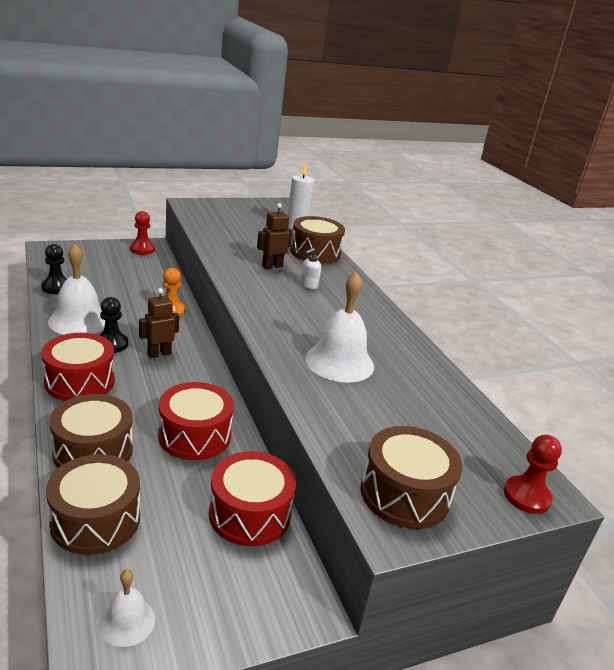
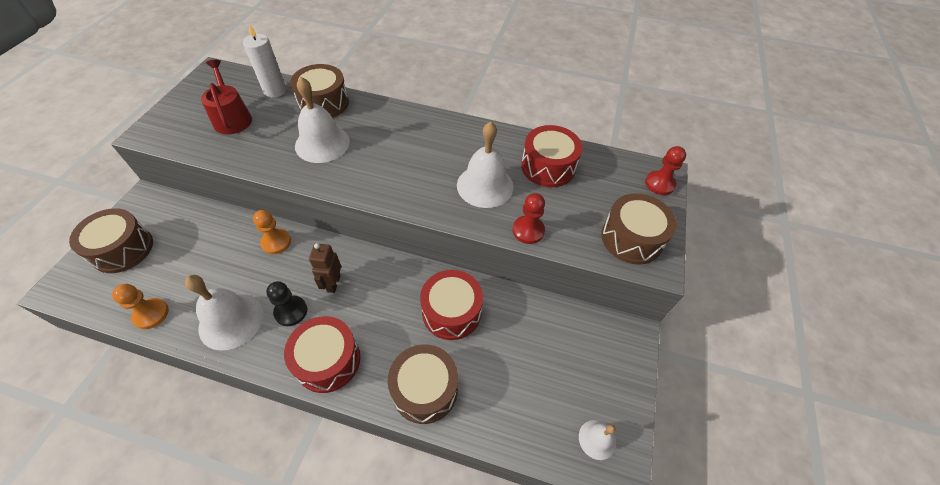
camera: 50 degrees left, 25 degrees up
black pawn [41,244,67,294] -> orange pawn [112,284,169,329]
brown drum [46,454,140,555] -> brown drum moved to [69,208,153,273]
red pawn [130,211,155,255] -> red pawn moved to [513,193,545,244]
red drum [209,451,296,546] -> red drum moved to [521,125,583,187]
brown robot [257,203,292,269] -> white bell [295,77,350,163]
white soap dispenser [301,248,321,289] -> none
none -> red watering can [201,60,252,134]

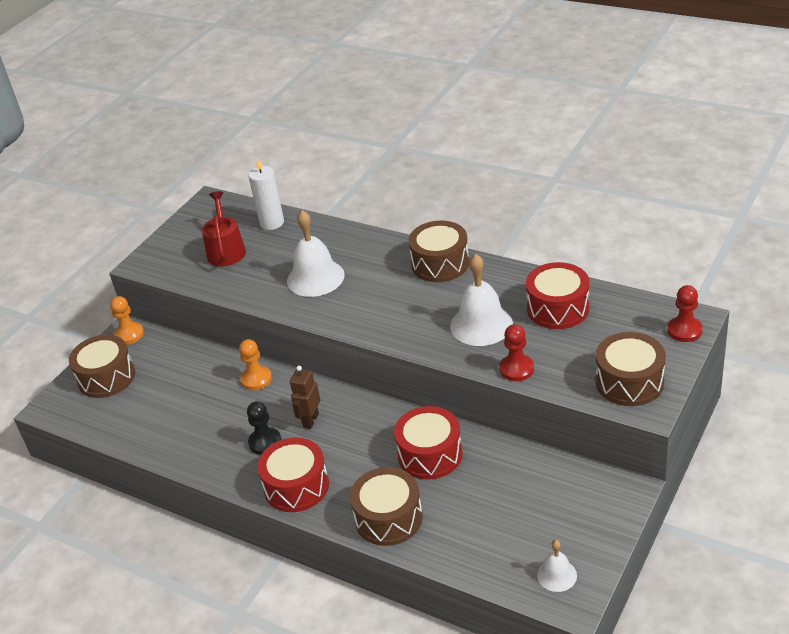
camera: 20 degrees right, 15 degrees down
orange pawn [112,284,169,329] -> orange pawn moved to [110,296,144,345]
white bell [185,275,263,350] -> none
brown drum [290,64,349,118] -> brown drum moved to [408,220,469,282]

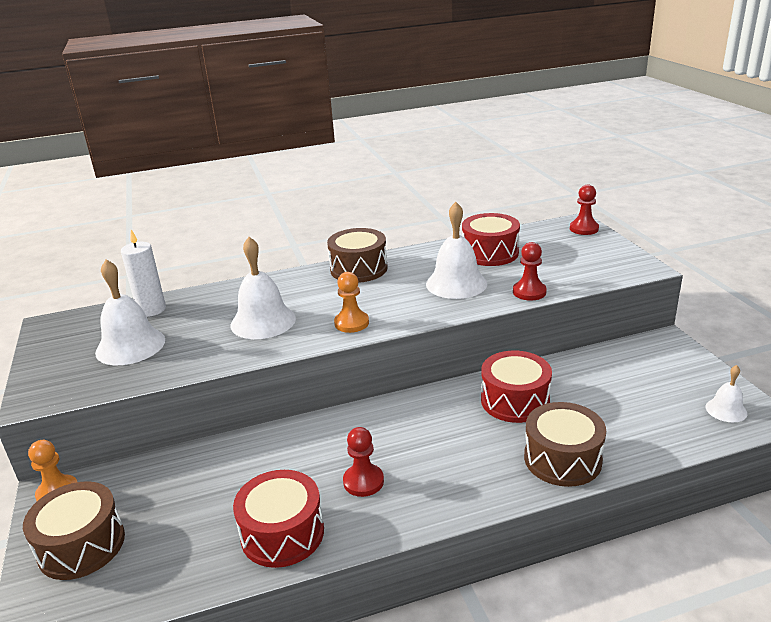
camera: 50 degrees left, 10 degrees down
red watering can [202,191,246,267] -> white bell [95,259,165,365]
orange pawn [239,339,272,390] -> orange pawn moved to [334,272,369,333]
black pawn [247,401,282,455] -> red pawn [343,427,384,497]
red drum [257,437,329,512] -> red drum moved to [233,470,324,568]
brown robot [290,366,320,429] -> none
brown drum [596,332,666,406] -> none

